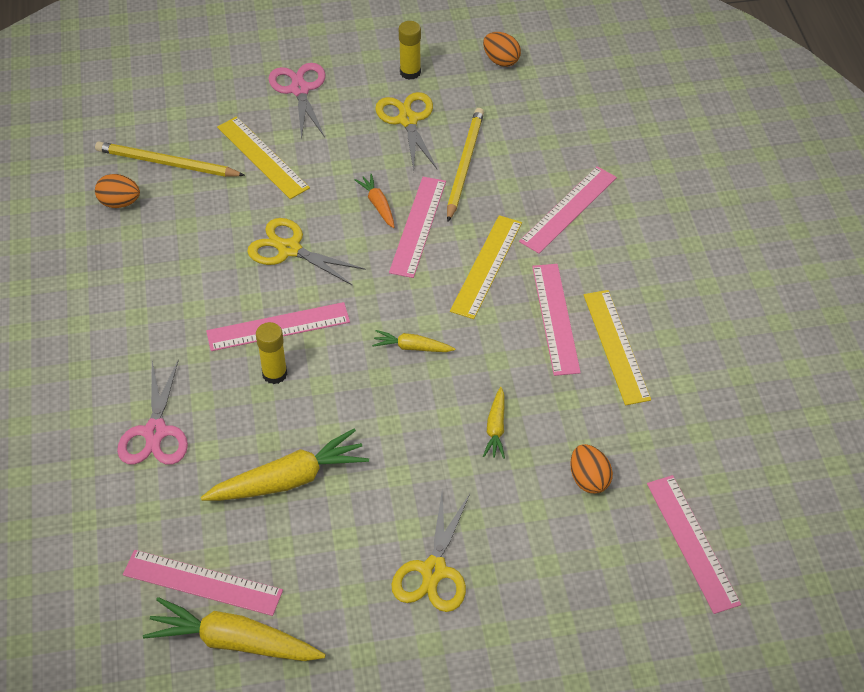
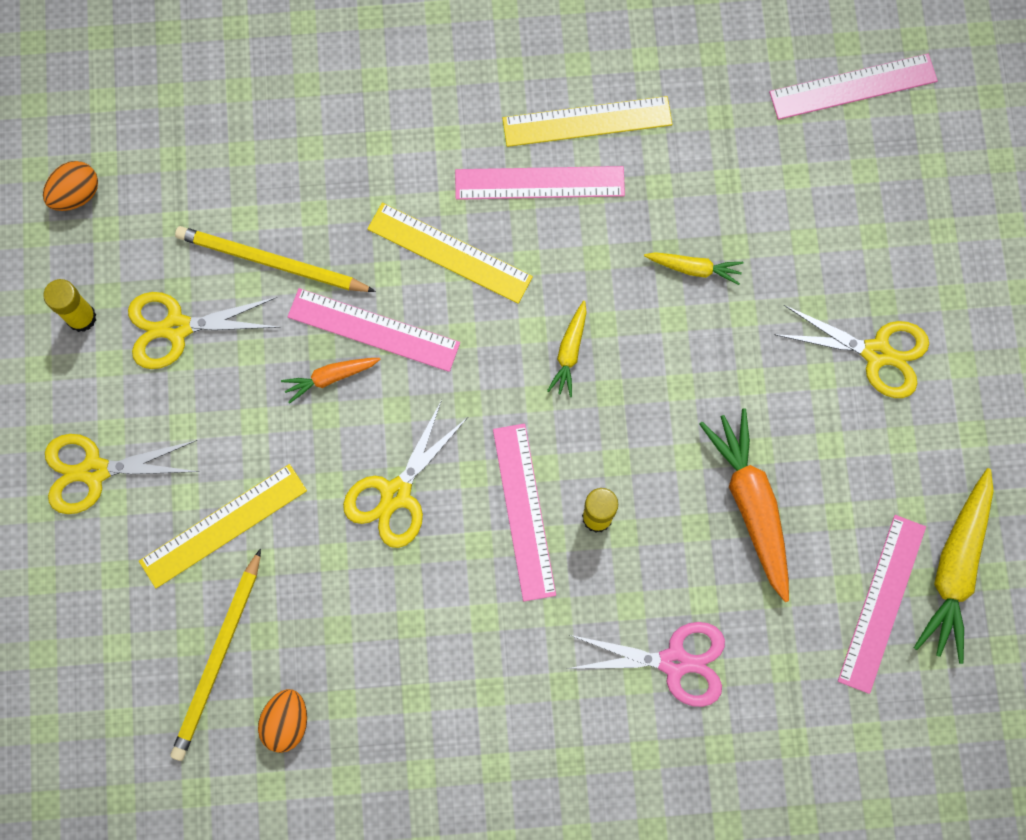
camera: 85 degrees left, 25 degrees up
yellow carrot [201,429,369,501] -> orange carrot [699,408,789,602]
pink scissors [268,63,325,140] -> yellow scissors [45,434,200,514]
pink ruler [519,166,617,254] -> none
orange egg [570,444,613,494] -> none

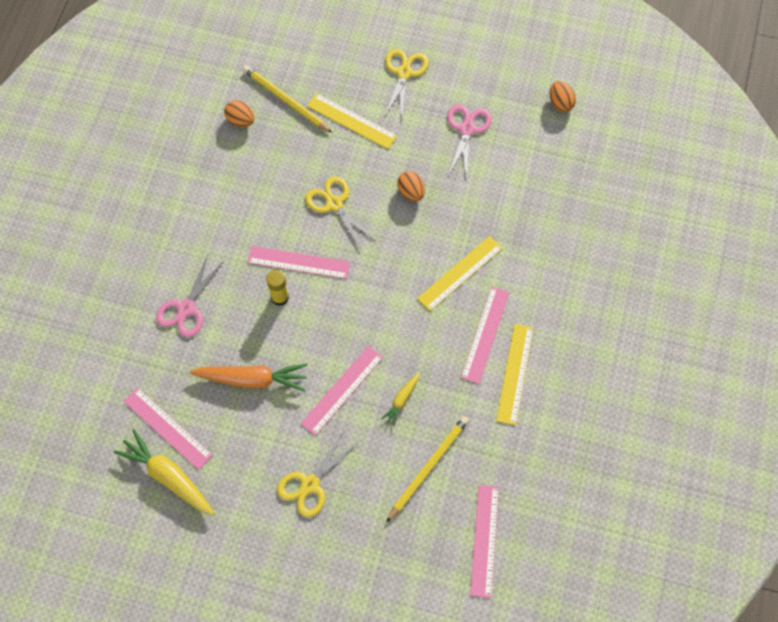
camera: 110 degrees right, 10 degrees down
yellow glue stick [43,279,97,332] -> none
yellow scissors [128,292,278,369] -> pink scissors [447,104,492,177]
yellow ruler [139,464,307,588] -> yellow ruler turned 45 degrees counterclockwise [307,93,397,149]
yellow pencil [175,226,376,292] -> yellow pencil moved to [386,416,469,522]
orange carrot [281,358,381,403] -> orange egg [397,171,425,202]
pink ruler [288,288,460,372] -> pink ruler moved to [300,346,383,436]
yellow carrot [547,301,587,397] -> none

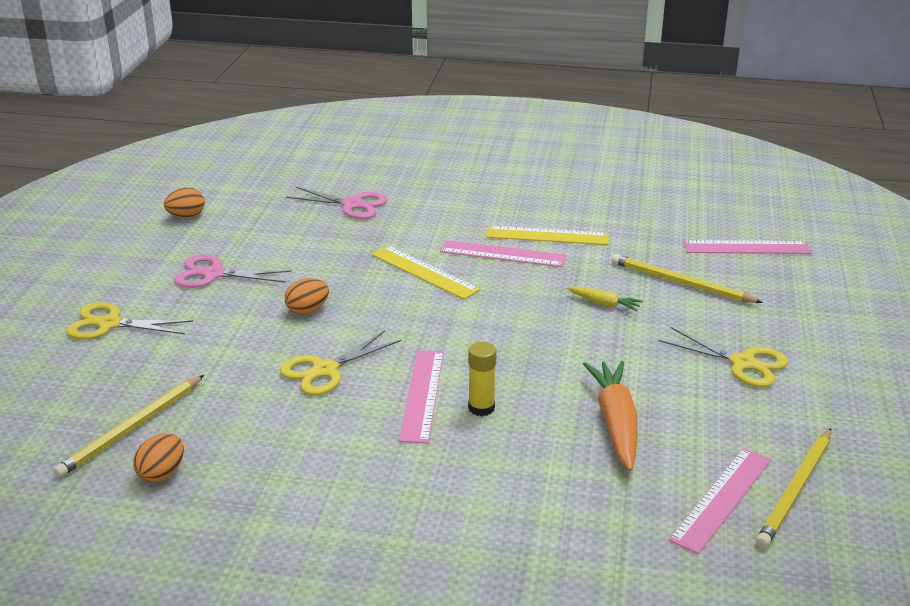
camera: 95 degrees left, 35 degrees down
yellow carrot [114,429,214,515] -> yellow pencil [756,428,831,548]
pink scissors [156,254,224,337] -> pink scissors moved to [286,186,388,219]
pink ruler [300,346,383,436] -> none
yellow ruler [307,93,397,149] -> none

